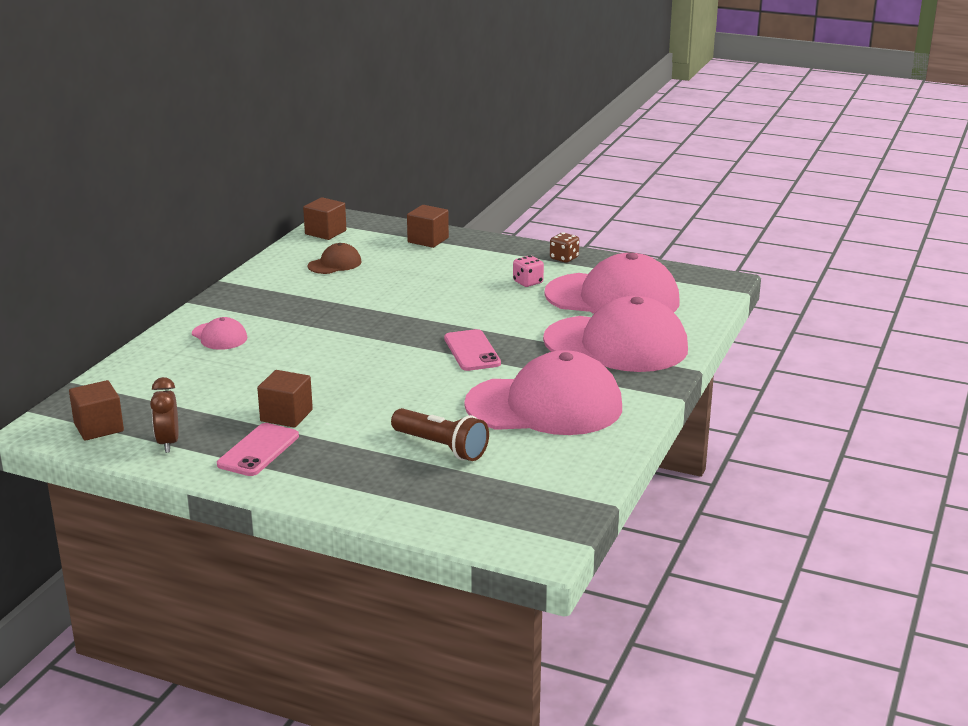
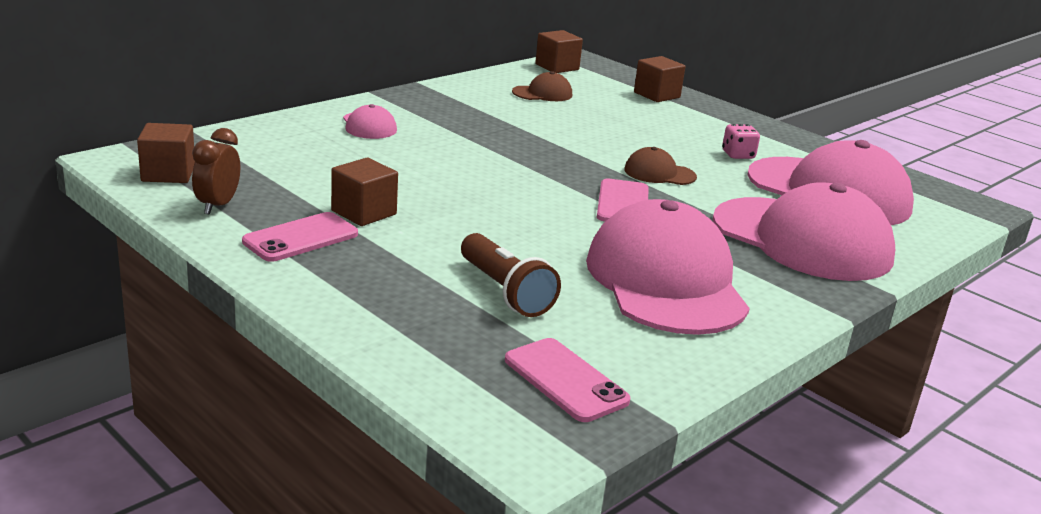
camera: 20 degrees right, 0 degrees up
pink cap [464,350,622,435] -> pink cap turned 120 degrees counterclockwise [586,199,750,335]
brown dice [550,232,579,263] -> none
none -> pink phone [505,338,630,422]
none -> brown cap [624,147,697,185]

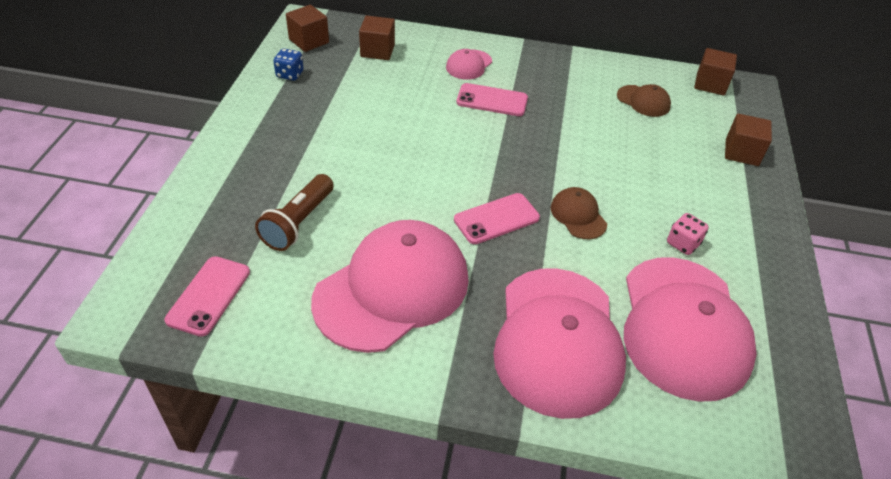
camera: 55 degrees right, 20 degrees up
brown clock [192,128,240,215] -> blue dice [273,48,304,81]
pink phone [242,212,358,262] -> pink phone moved to [456,83,528,116]
brown cube [331,158,398,226] -> brown cube moved to [359,16,395,60]

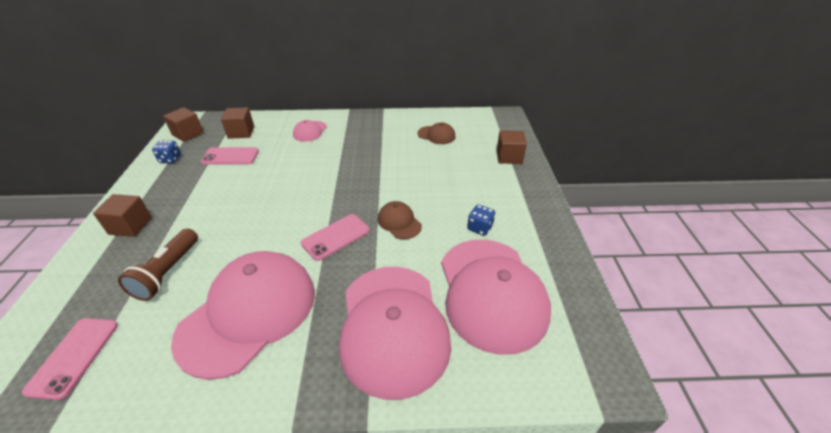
camera: 10 degrees left, 5 degrees down
pink phone [456,83,528,116] -> pink phone moved to [201,147,259,165]
pink dice [667,213,709,255] -> blue dice [467,204,495,236]
brown cube [694,48,737,96] -> brown cube moved to [93,194,152,237]

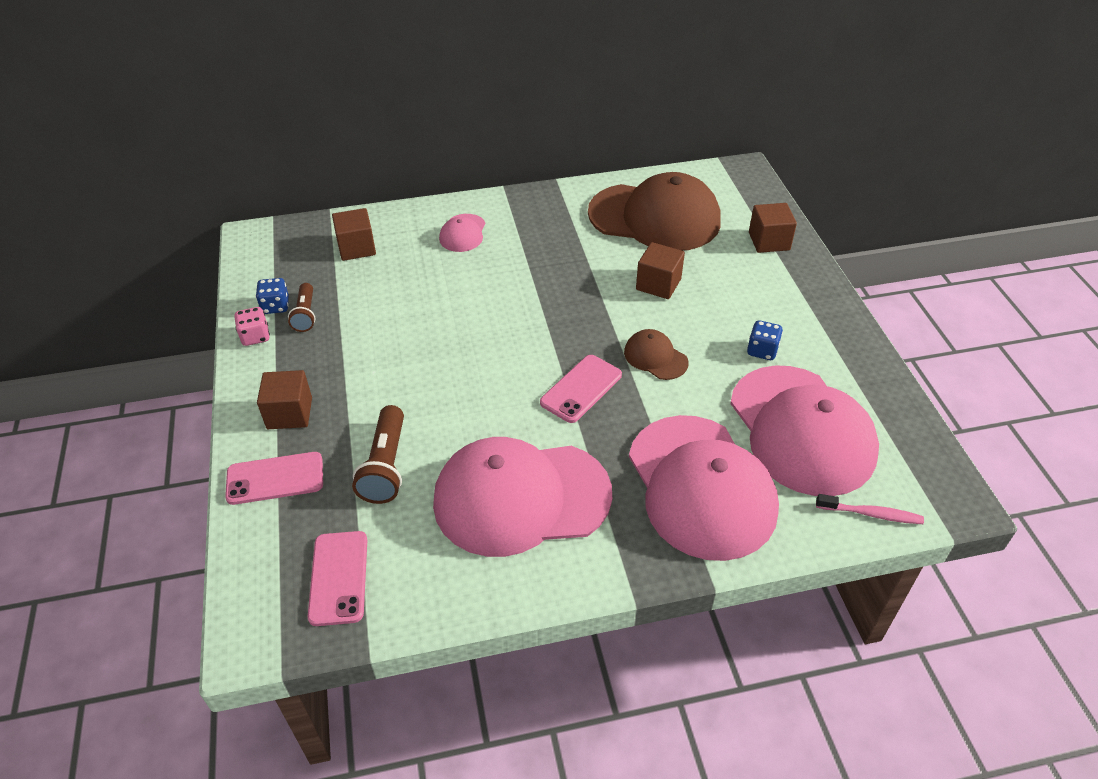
camera: 10 degrees left, 5 degrees up
brown cube [163,107,204,142] -> brown cube moved to [636,242,685,299]
pink cap [171,251,315,380] -> pink cap turned 120 degrees counterclockwise [433,437,612,557]
pink phone [201,147,259,165] -> pink phone moved to [225,452,323,505]
brown cap [418,123,455,144] -> brown cap [588,172,720,251], size x2.28
none -> pink dice [234,307,270,346]
none -> brown flashlight [288,283,315,332]
none -> pink toothbrush [816,494,924,524]

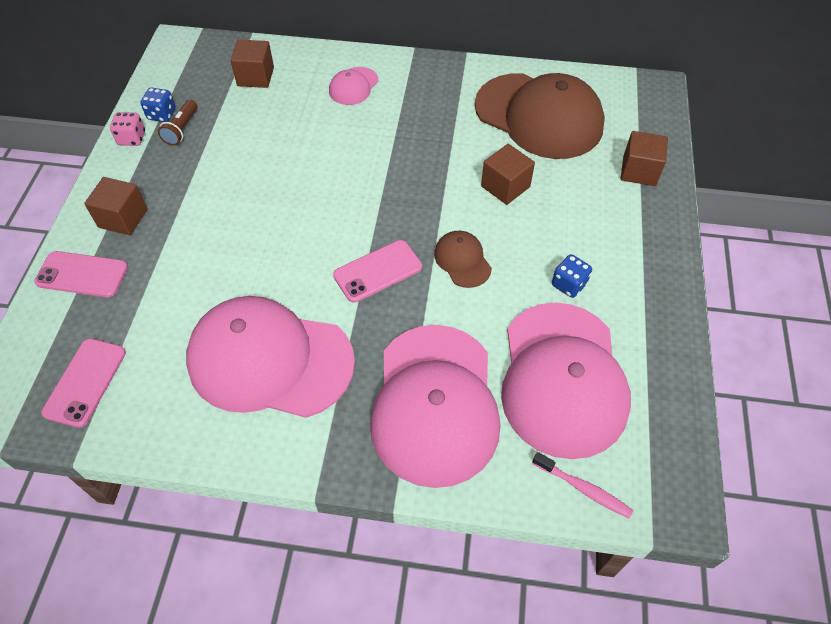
camera: 20 degrees right, 10 degrees up
brown flashlight [352,405,404,504] -> none

